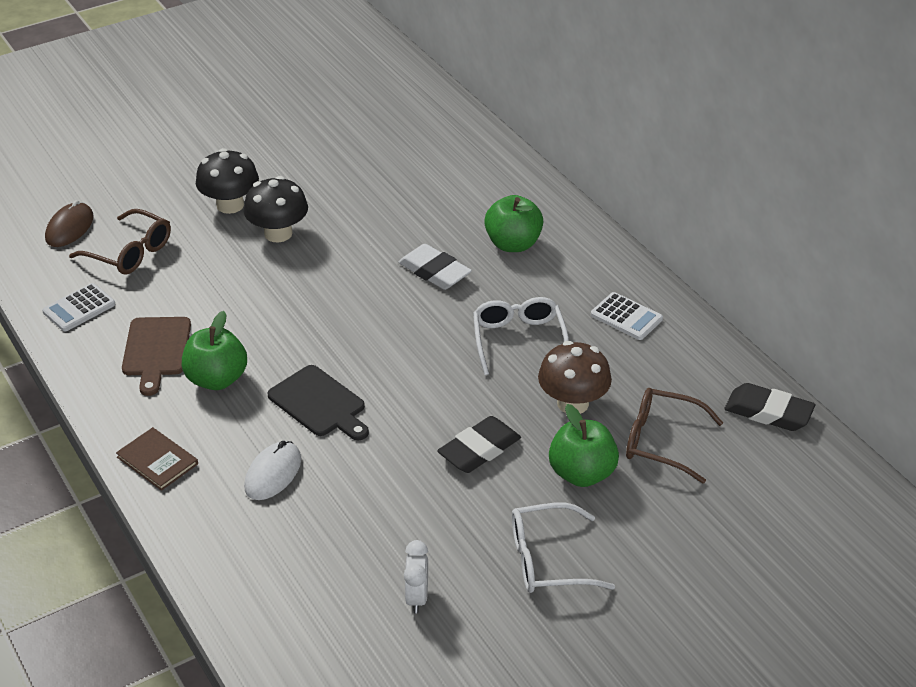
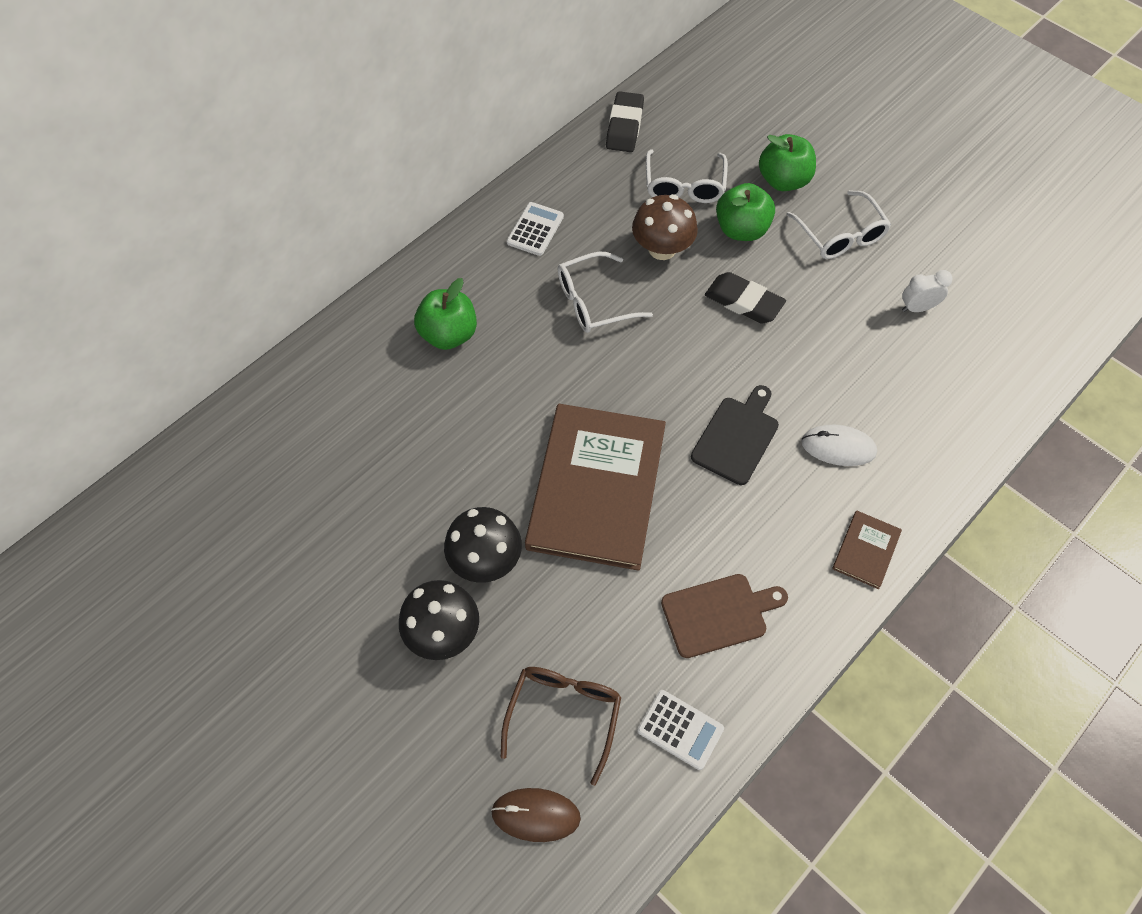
camera: 105 degrees left, 20 degrees up
green apple [182,311,247,390] -> green apple moved to [759,134,816,191]
white eraser [398,244,472,290] -> none
brown glasses [626,388,723,484] -> white glasses [646,149,728,203]
none -> brown book [525,404,666,571]

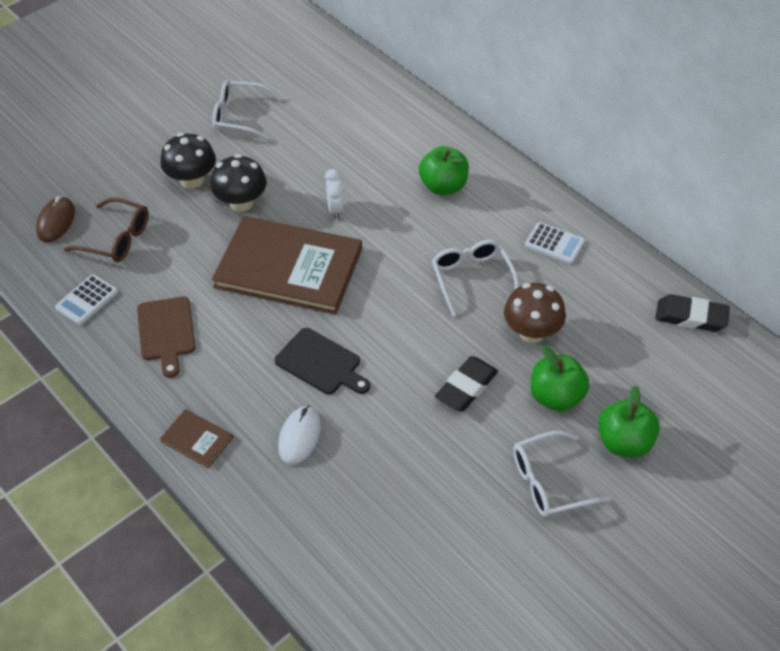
camera: 95 degrees right, 10 degrees down
white glasses [646,149,728,203] -> white glasses moved to [212,80,282,140]
white clock [902,270,953,312] -> white clock moved to [325,169,344,219]

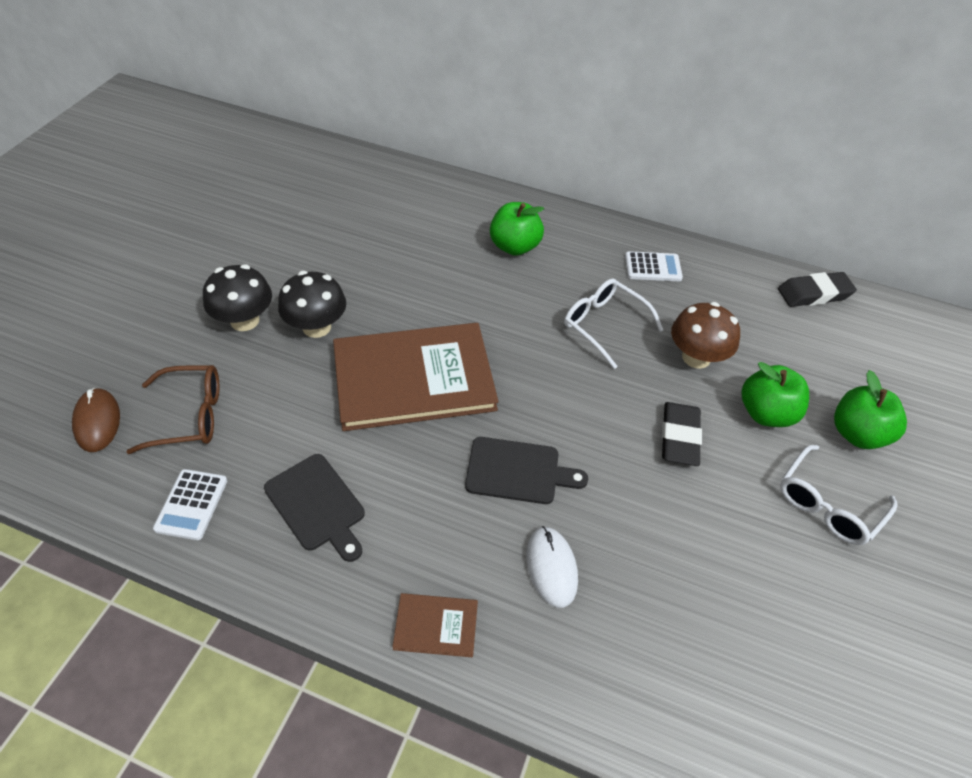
camera: 30 degrees left, 0 degrees up
brown cutting board [137,296,196,378] -> black cutting board [264,454,365,562]
white glasses [212,80,282,140] -> none
white clock [325,169,344,219] -> none

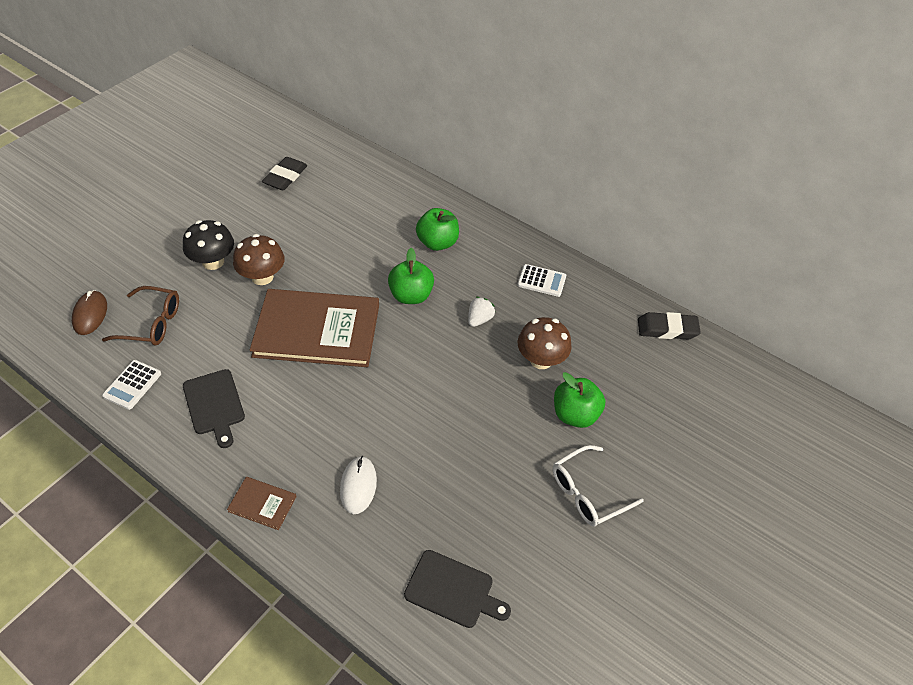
camera: 15 degrees right, 0 degrees up
black mushroom [278,271,346,338] -> brown mushroom [233,234,285,285]
black cutting board [465,437,588,504] -> black cutting board moved to [404,550,511,628]
white glasses [564,279,663,369] -> white strawberry [468,297,495,327]
black eraser [662,402,702,466] -> black eraser moved to [262,157,307,190]
green apple [834,370,907,449] -> green apple moved to [388,248,434,304]

